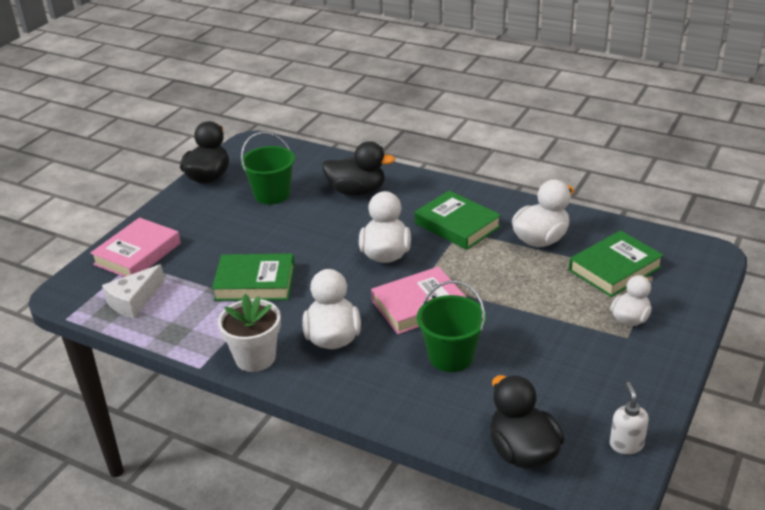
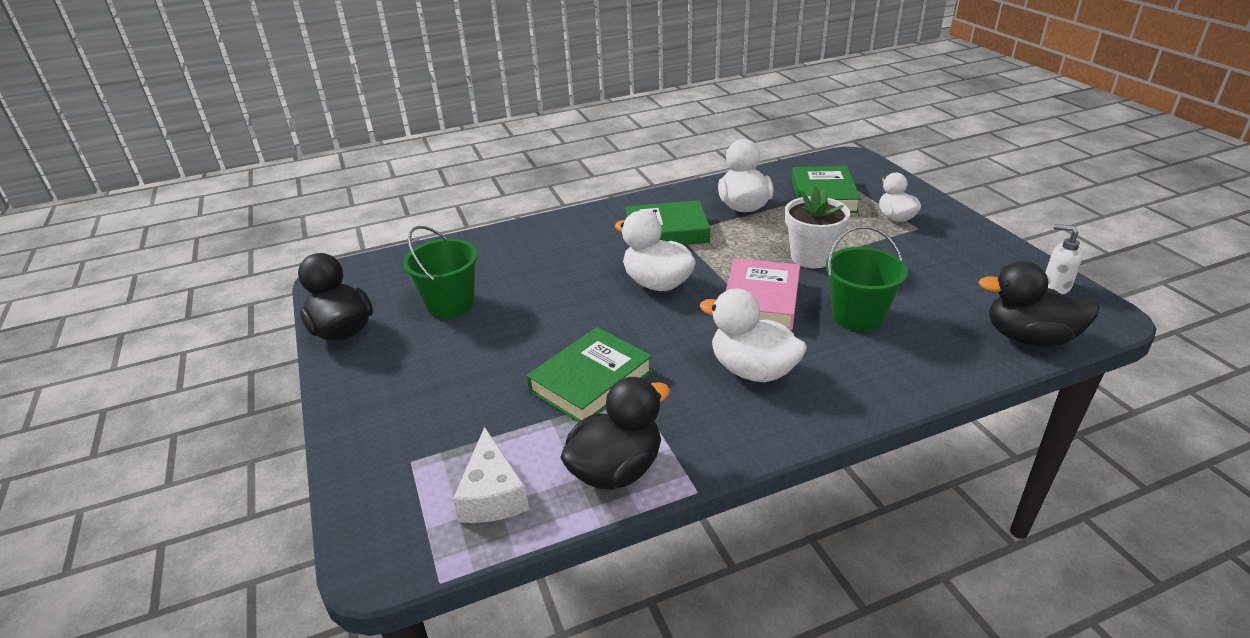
camera: 50 degrees left, 0 degrees up
pink book [90,218,181,277] -> none
white flower pot [218,294,281,372] -> white flower pot moved to [785,186,850,268]
black duck [322,141,395,196] -> black duck moved to [560,377,670,490]

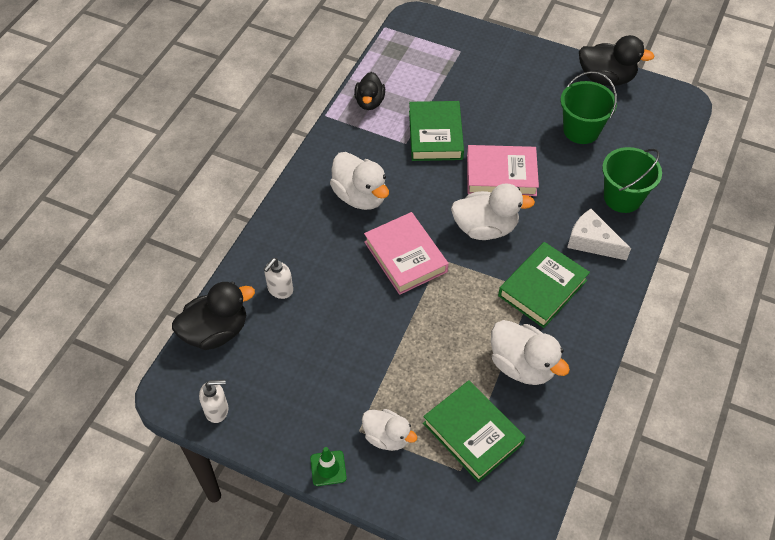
camera: 135 degrees right, 20 degrees up
white cheese [453,427,529,523] -> white cheese moved to [567,209,631,260]
black duck [560,377,670,490] -> black duck [354,72,385,110], size x0.66
white duck [700,289,807,382] -> white duck turned 60 degrees clockwise [330,152,389,210]
white flower pot [785,186,850,268] -> none
green bucket [826,226,908,331] -> green bucket moved to [602,147,662,213]
none -> white soap dispenser [263,258,293,299]
none -> green traffic cone [310,447,347,486]
none -> pink book [467,145,539,196]

